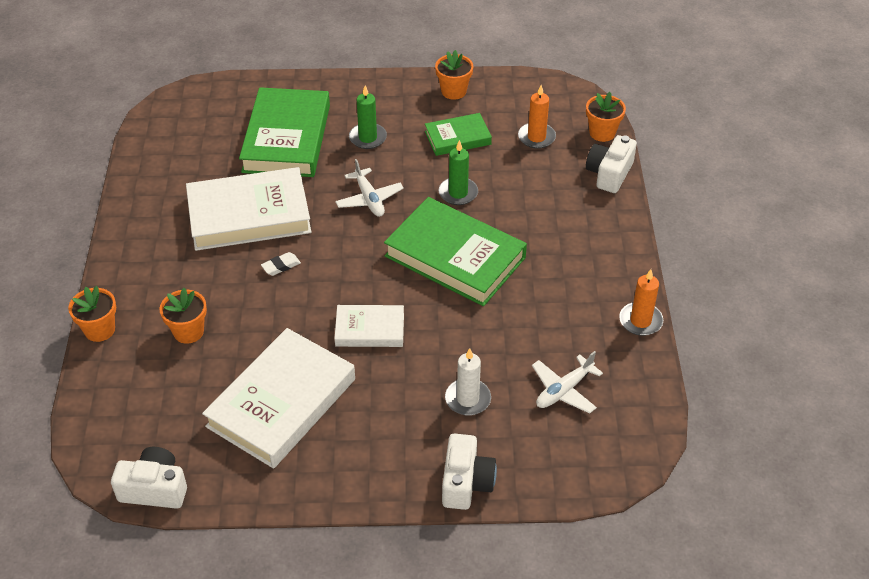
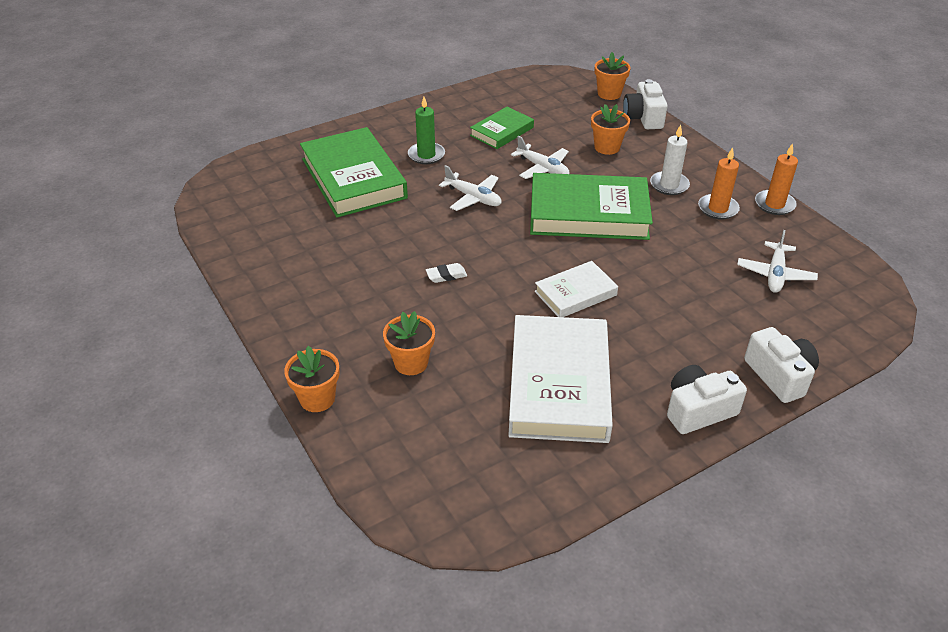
camera: 30 degrees left, 5 degrees down
white camera [111,447,187,509] -> white camera moved to [667,365,747,434]
white book [186,167,311,251] -> none
white eraser [261,252,301,276] -> white eraser turned 45 degrees clockwise [426,263,467,283]
orange flower pot [435,50,474,100] -> orange flower pot moved to [591,104,630,155]
green candle [439,140,478,205] -> white plane [511,136,569,179]
white candle [445,348,491,416] -> white candle moved to [650,125,690,195]
orange candle [518,85,556,149] -> orange candle moved to [698,147,740,219]

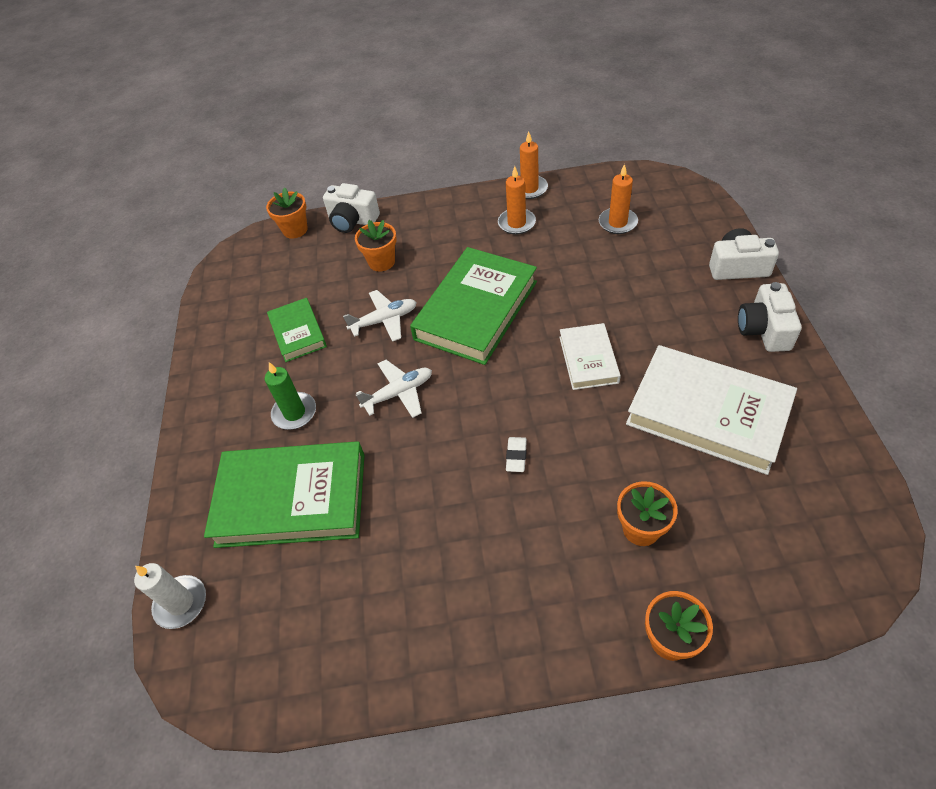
camera: 60 degrees left, 10 degrees up
white candle [650,125,690,195] -> white candle moved to [134,563,206,629]
white plane [737,230,818,293] -> orange candle [599,164,638,234]

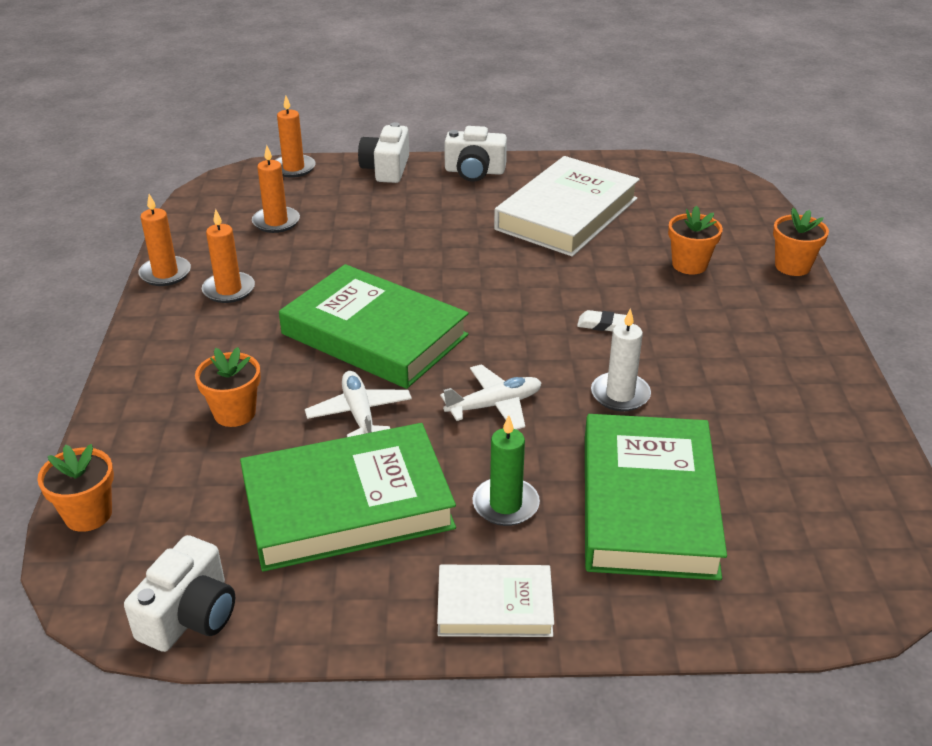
camera: 90 degrees left, 15 degrees down
white candle [134,563,206,629] -> white candle moved to [591,308,651,411]
green book [267,298,327,362] -> green book [240,423,456,572], size x1.86
white camera [323,183,380,233] -> white camera moved to [124,535,235,652]
white plane [356,360,432,418] -> white plane turned 90 degrees clockwise [440,364,541,430]
white book [559,323,621,390] -> white book moved to [437,565,554,637]
none -> orange candle [275,96,316,178]

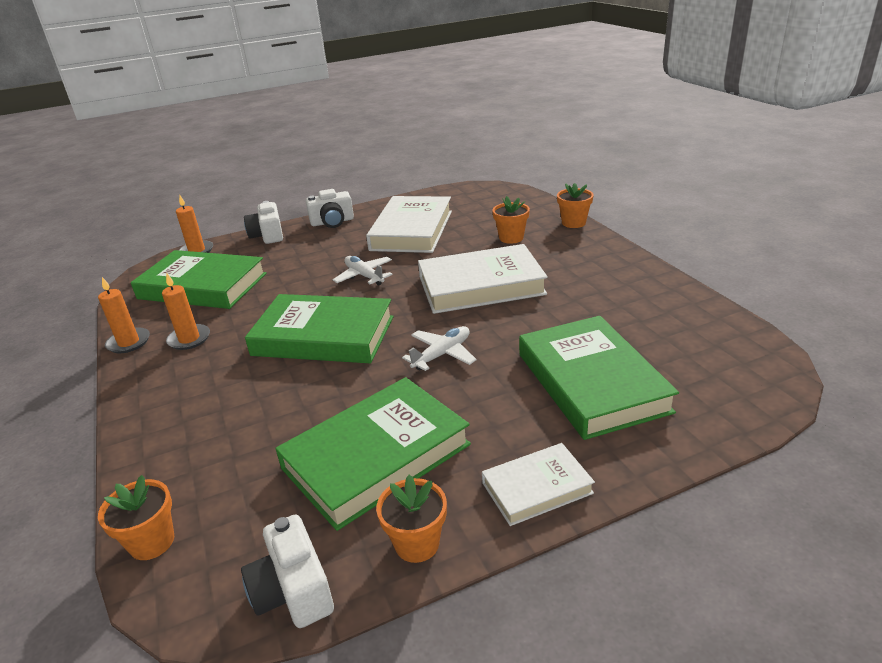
camera: 20 degrees left, 5 degrees down
white camera [124,535,235,652] -> white camera turned 150 degrees clockwise [241,514,334,628]
orange flower pot [195,347,261,427] -> orange flower pot moved to [376,475,447,563]
orange candle [252,145,300,233] -> green book [131,250,267,309]
white plane [305,371,412,437] -> white plane moved to [333,256,392,286]
green candle [473,415,540,526] -> none
white eraser [577,310,626,331] -> white book [418,244,548,314]
white candle [591,308,651,411] -> none

